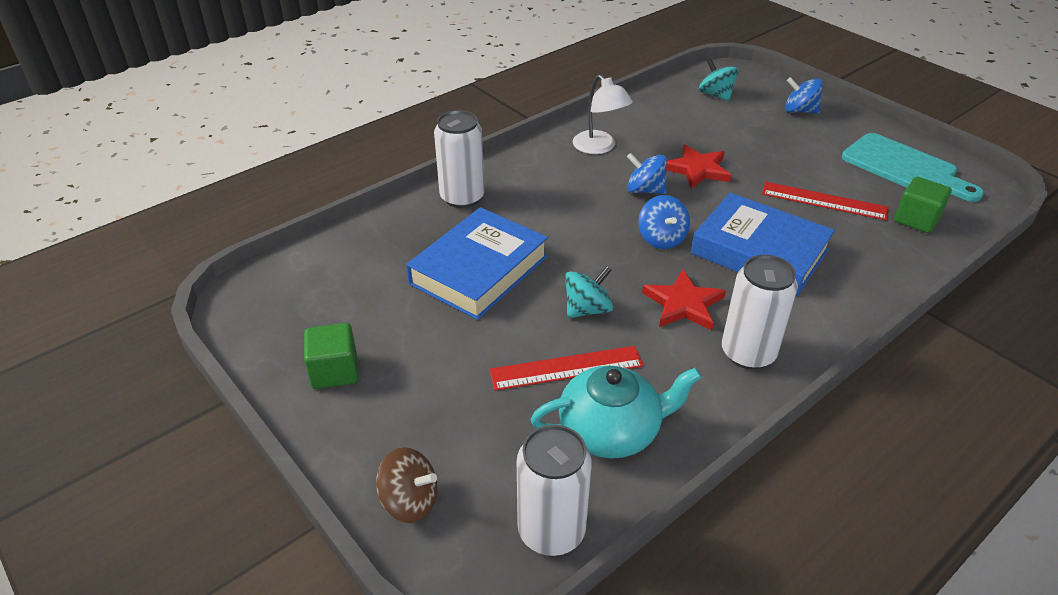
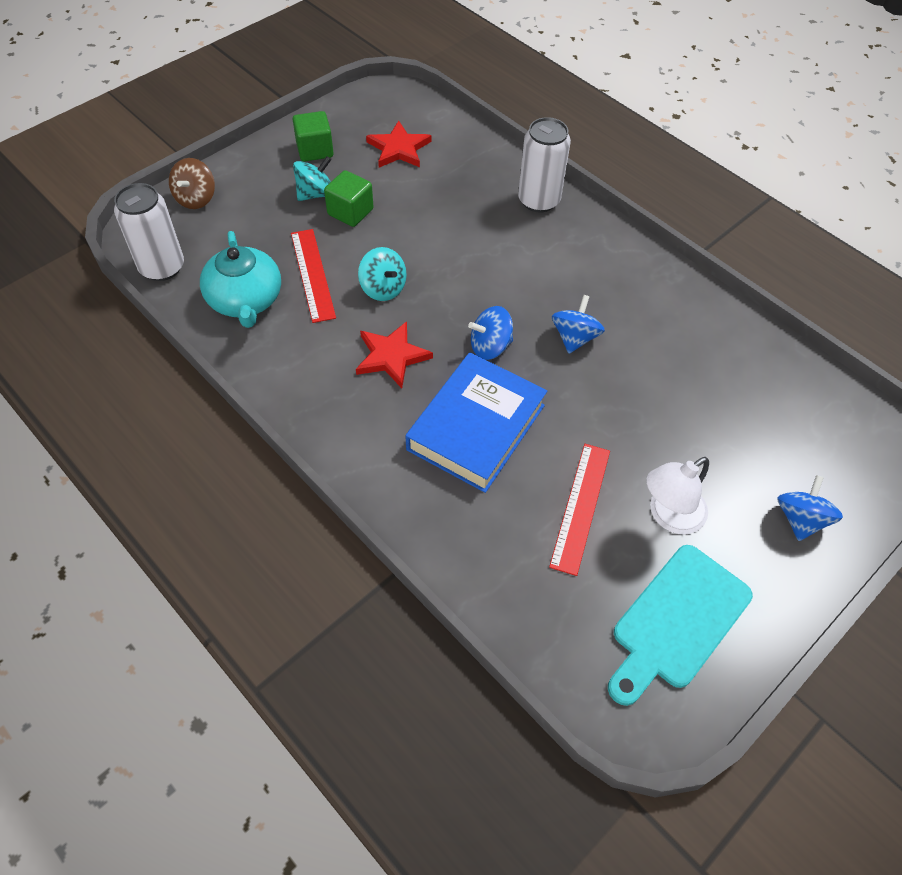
camera: 85 degrees right, 15 degrees up
blue book [406,207,548,320] -> none
white lamp [573,74,633,154] -> white lamp moved to [646,457,709,534]
red star [666,144,732,189] -> red star moved to [366,121,431,167]
turquoise spinning top [699,59,739,101] -> turquoise spinning top moved to [293,156,331,201]
white can [722,255,798,369] -> none
green cube [894,177,952,233] -> green cube moved to [324,170,374,227]

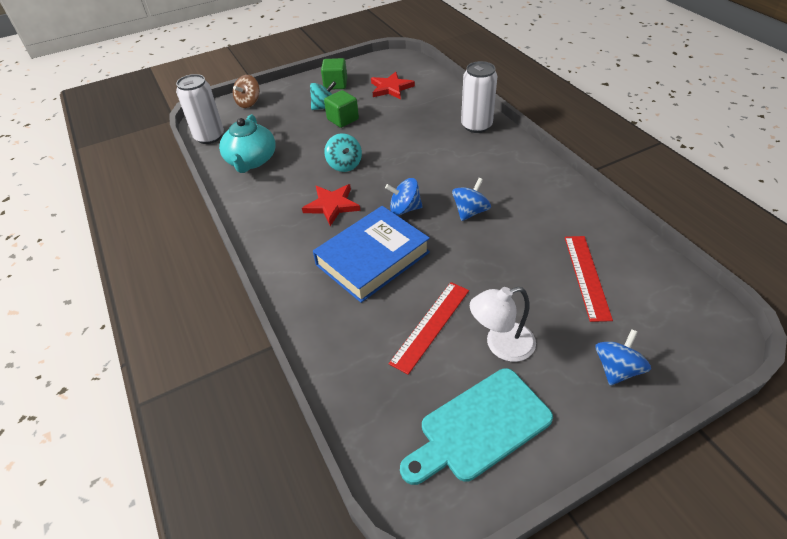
camera: 20 degrees right, 10 degrees down
red ruler [291,229,336,323] -> red ruler moved to [565,236,613,322]

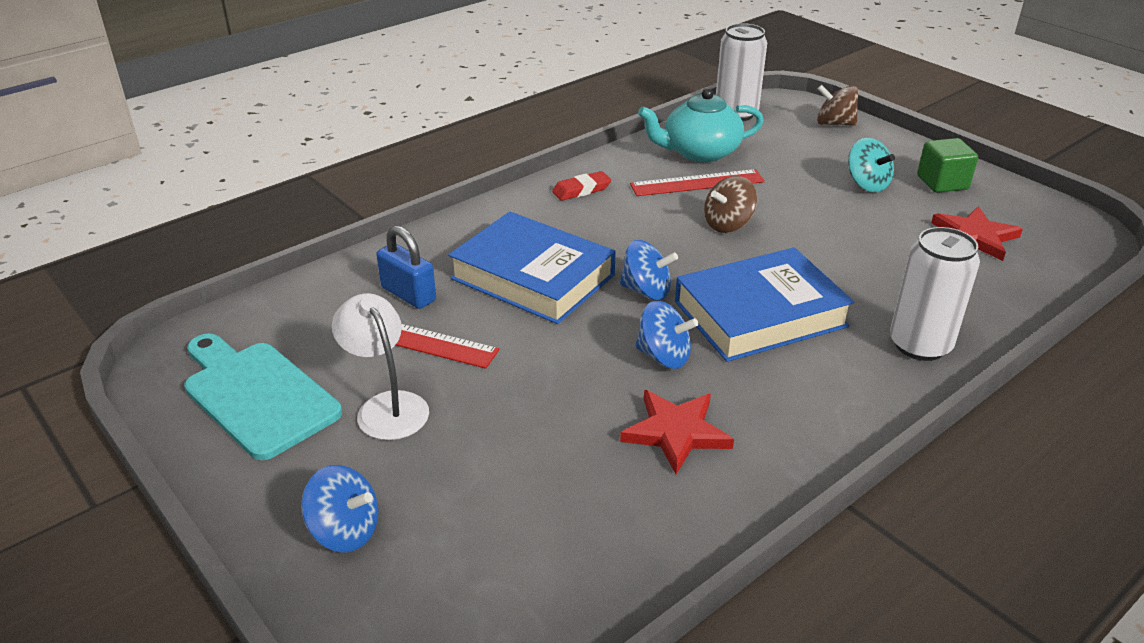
camera: 75 degrees right, 10 degrees down
red star [302,184,361,226] -> red star moved to [620,390,734,474]
green cube [324,90,359,128] -> none
turquoise spinning top [324,133,362,172] -> brown spinning top [704,176,757,233]
blue spinning top [385,178,423,215] -> blue spinning top turned 120 degrees clockwise [620,240,678,300]
red ruler [565,236,613,322] -> red ruler moved to [630,169,765,196]
none -> blue padlock [376,226,436,309]
none -> red eraser [552,171,611,201]
none -> blue book [675,247,854,362]

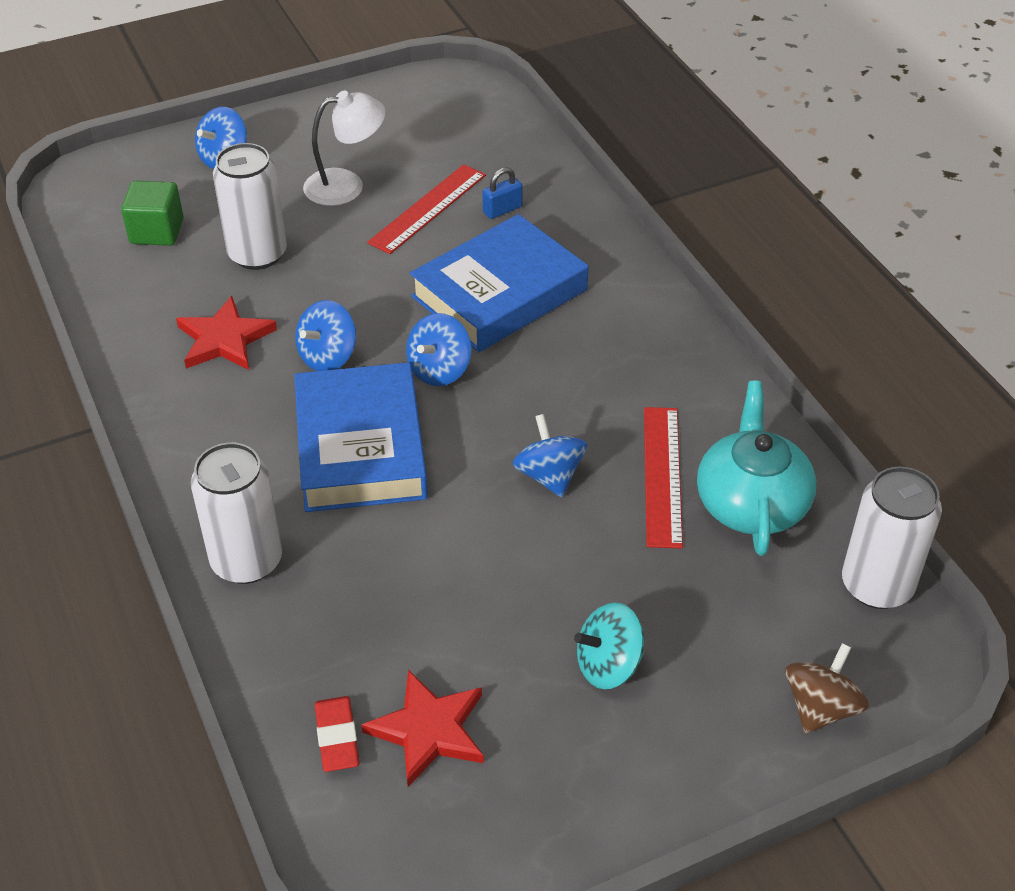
camera: 105 degrees right, 10 degrees up
turquoise cutting board [184,334,342,460] -> none
blue padlock [376,226,436,309] -> blue padlock [482,167,523,219], size x0.65
red eraser [552,171,611,201] -> red eraser moved to [315,696,360,772]
brown spinning top [704,176,757,233] -> blue spinning top [512,414,588,497]
green cube [917,138,978,193] -> green cube moved to [121,181,184,246]
none -> white can [213,143,287,270]

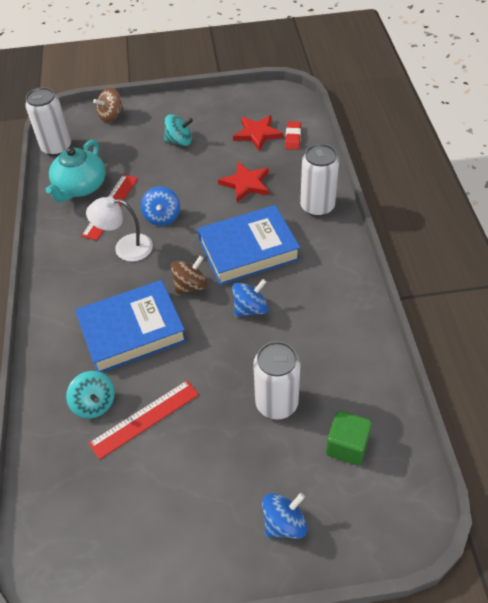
camera: 160 degrees left, 5 degrees up
red star [176,296,277,370] -> red star moved to [218,162,269,202]
blue book [294,362,428,512] -> blue book turned 60 degrees clockwise [198,205,300,285]
white lamp [303,90,386,206] -> white lamp moved to [86,196,153,262]
blue spinning top [406,313,472,386] -> brown spinning top [171,256,208,294]
blue padlock [482,167,523,219] -> turquoise spinning top [66,371,115,419]

